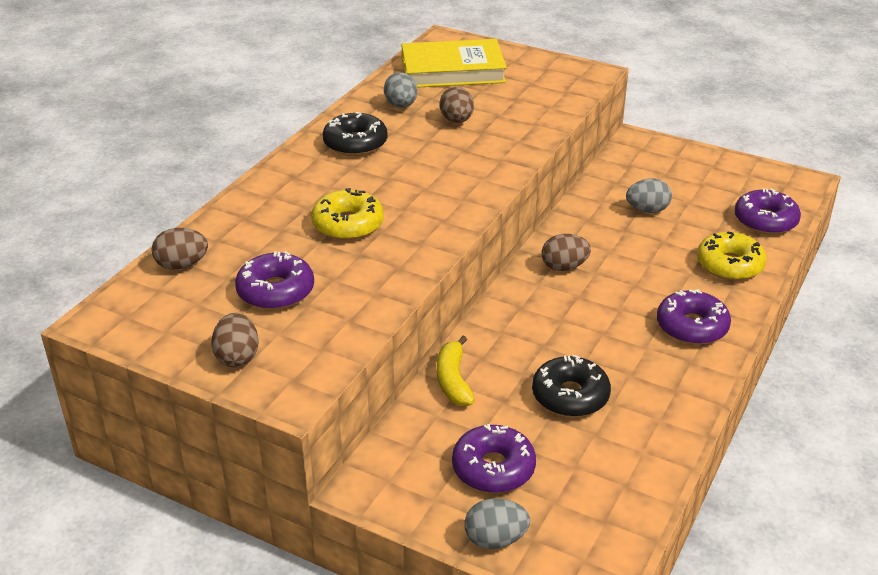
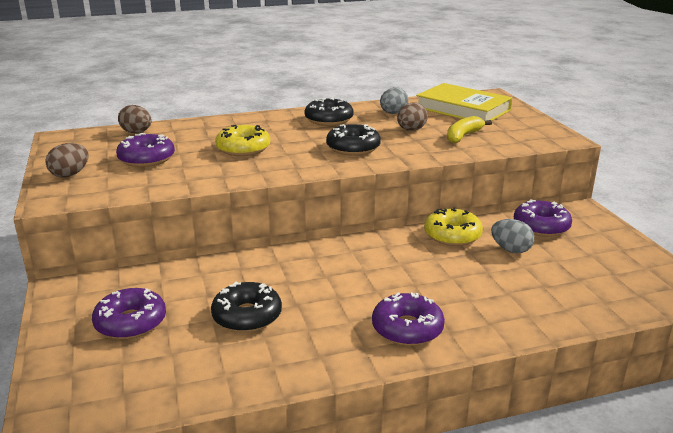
camera: 45 degrees right, 10 degrees down
yellow banana [437,336,475,406] -> yellow banana moved to [447,116,492,143]
grey egg [465,498,530,549] -> none
brown egg [542,234,591,271] -> none
yellow donut [697,231,767,281] -> yellow donut moved to [424,207,483,246]
purple donut [734,188,801,235] -> purple donut moved to [514,199,572,237]
none -> black donut [326,124,381,156]

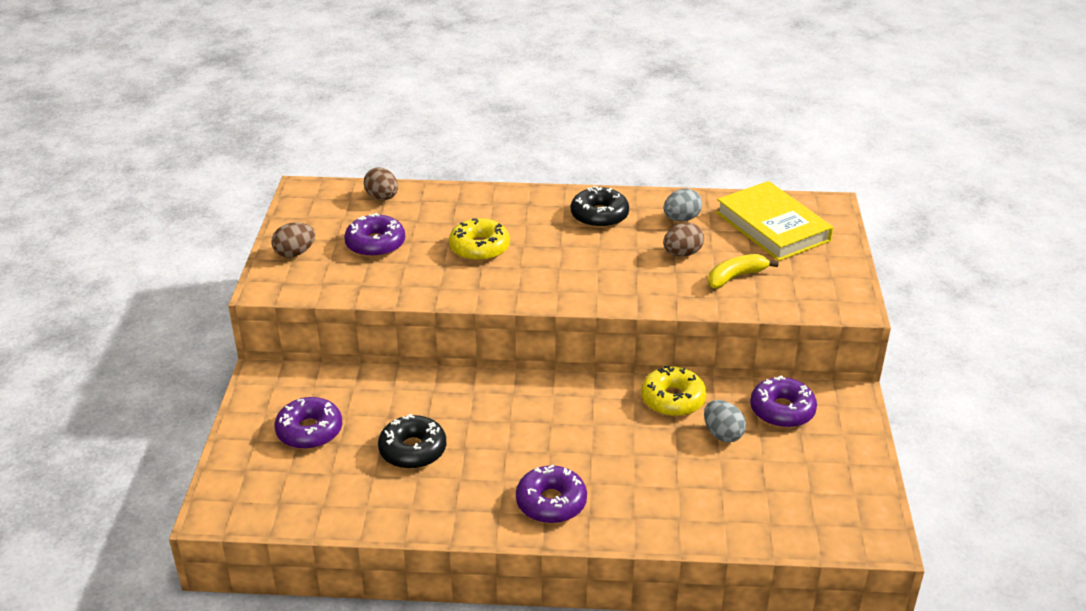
camera: 20 degrees right, 10 degrees up
black donut [326,124,381,156] -> none

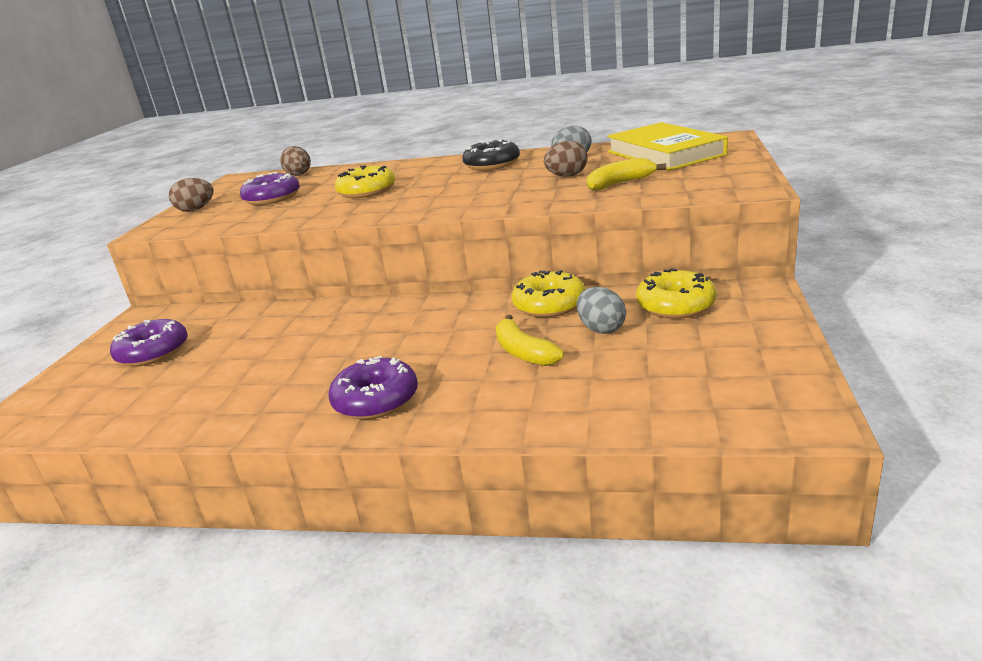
camera: 10 degrees right, 10 degrees down
black donut [378,414,446,469] -> none
purple donut [750,375,817,428] -> yellow donut [636,268,717,319]
none -> yellow banana [495,315,564,366]

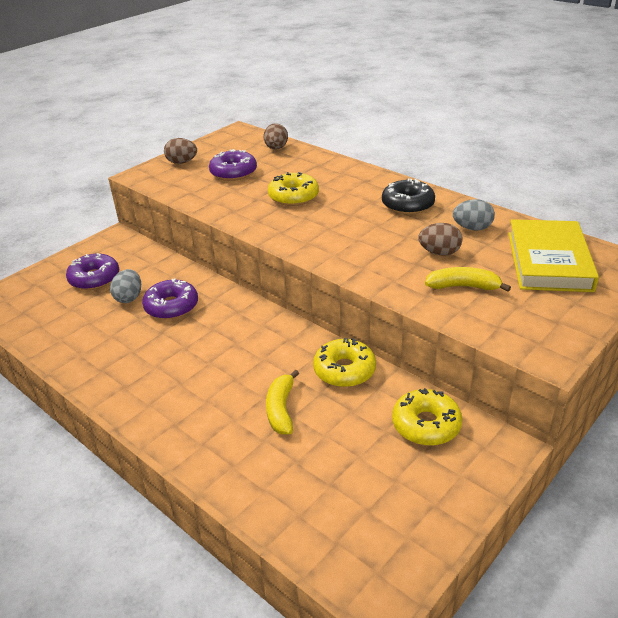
camera: 30 degrees right, 10 degrees up
purple donut [328,356,418,420] -> purple donut moved to [142,279,198,320]
grey egg [577,287,626,334] -> grey egg moved to [110,269,141,303]

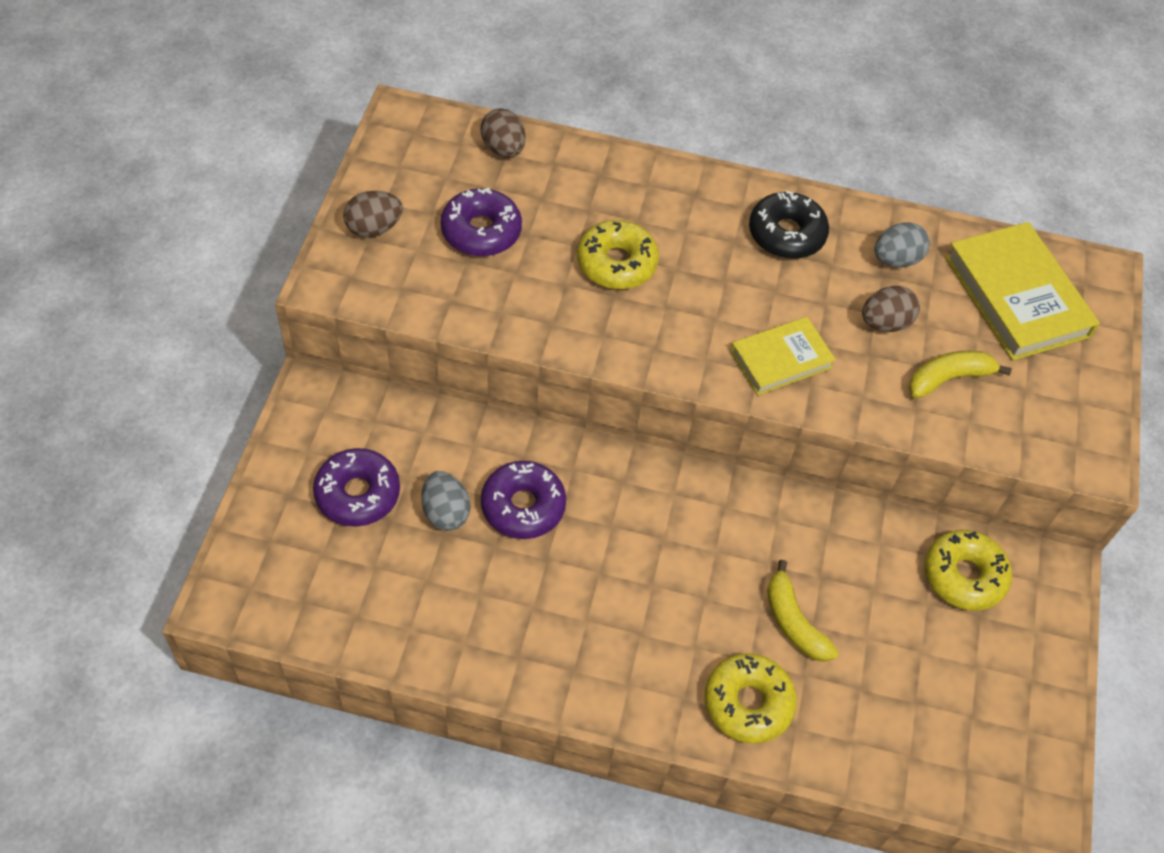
camera: 35 degrees left, 20 degrees up
yellow donut [313,338,376,387] -> yellow donut moved to [704,653,797,744]
none -> yellow book [730,317,836,395]

